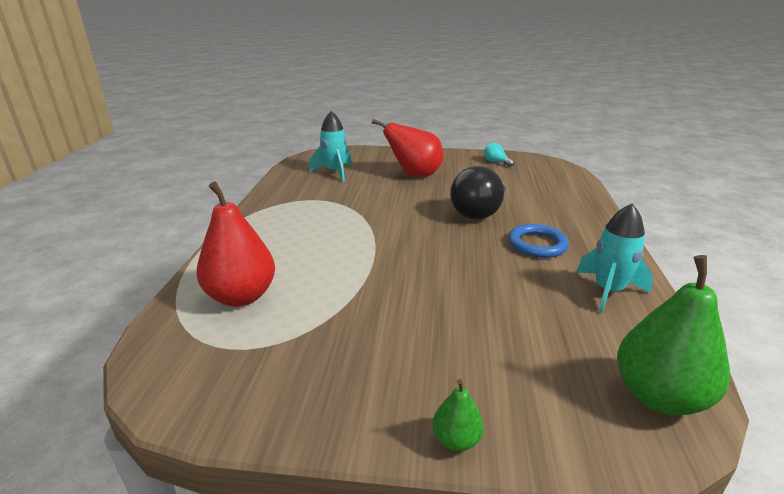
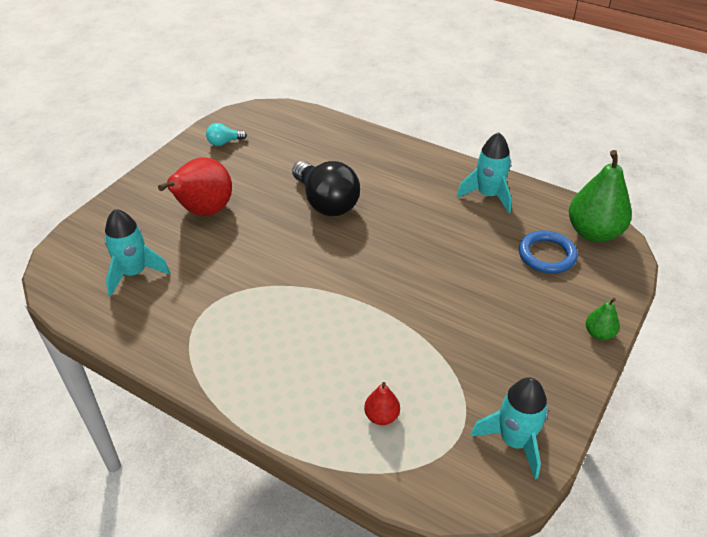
camera: 65 degrees left, 15 degrees up
red pear [196,182,275,307] -> red pear [364,382,400,425], size x0.48
blue ring [508,224,569,258] -> blue ring moved to [519,230,578,274]
none -> turquoise rocket [471,378,548,479]

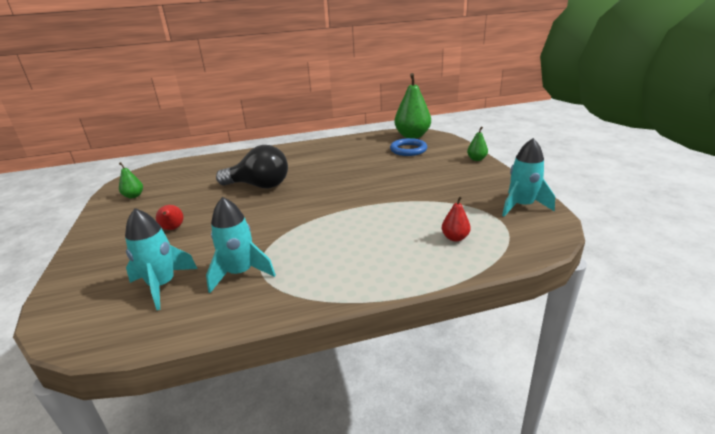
camera: 45 degrees left, 15 degrees down
red pear [158,157,232,216] -> red pear [156,205,184,230], size x0.48
turquoise light bulb [206,123,247,146] -> green pear [119,162,143,198]
turquoise rocket [457,132,512,213] -> turquoise rocket moved to [206,197,276,293]

